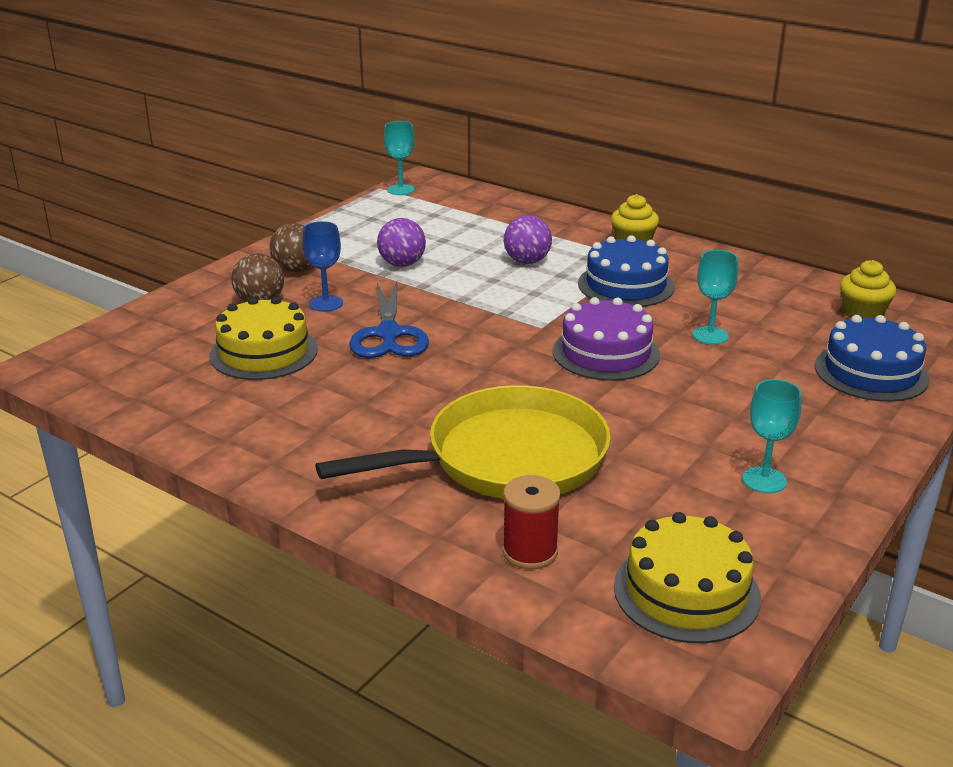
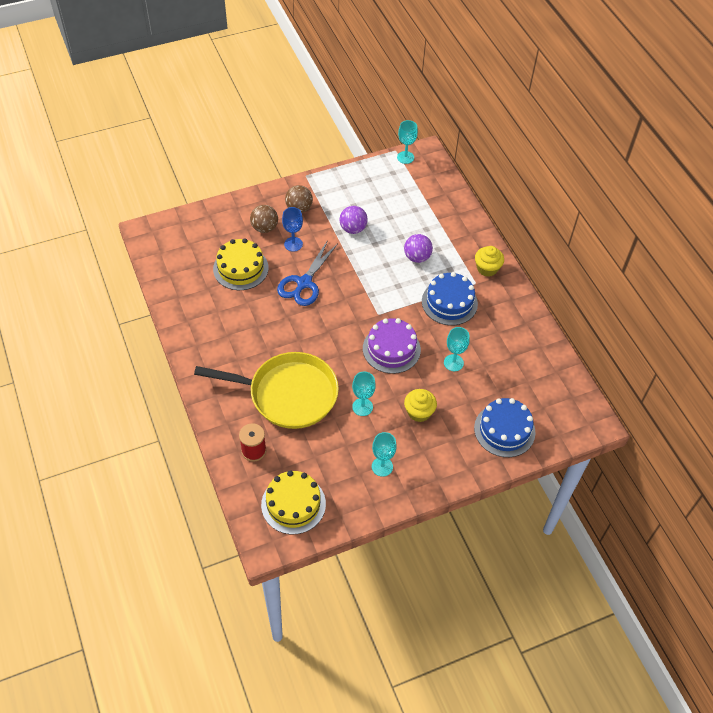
camera: 30 degrees right, 25 degrees up
yellow cupcake [840,260,896,318] -> yellow cupcake moved to [404,389,437,422]
none -> turquoise goblet [352,372,376,416]

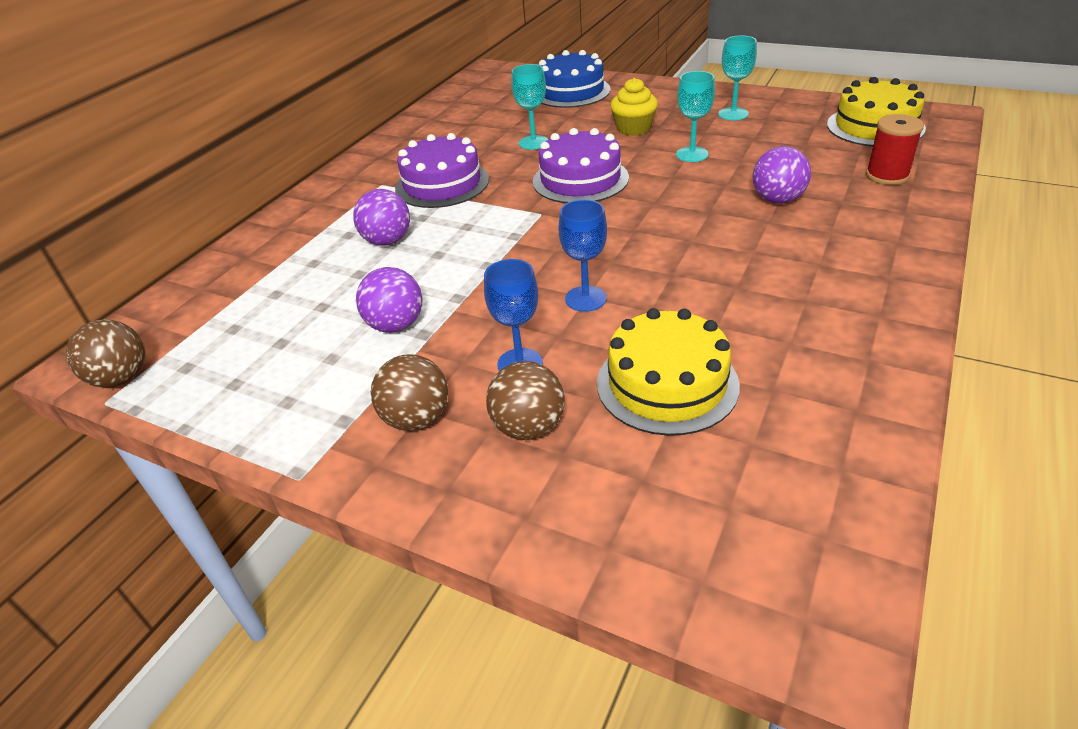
camera: 125 degrees left, 15 degrees down
yellow pan [194,352,339,429] -> purple ball [753,146,811,204]
blue scissors [277,240,337,306] -> blue goblet [558,199,607,312]
turquoise goblet [397,120,418,164] -> brown ball [66,320,145,388]
blue cake [422,272,478,325] -> purple cake [395,133,489,208]
yellow cupcake [475,246,504,277] -> none

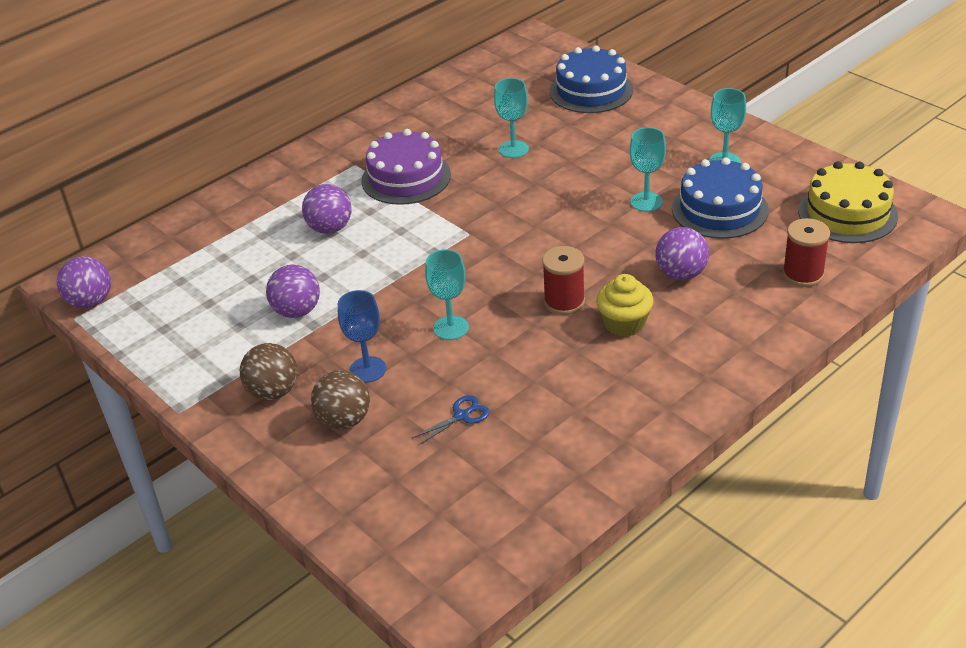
camera: 20 degrees right, 0 degrees up
brown ball [66,320,145,388] -> purple ball [57,256,111,308]
purple cake [533,128,629,203] -> none
blue goblet [558,199,607,312] -> turquoise goblet [425,249,469,340]
yellow cake [597,308,740,436] -> blue scissors [412,395,490,446]
yellow cupcake [610,78,658,136] -> yellow cupcake moved to [596,274,653,337]
none -> red spool [542,246,585,315]
none -> blue cake [672,157,769,239]

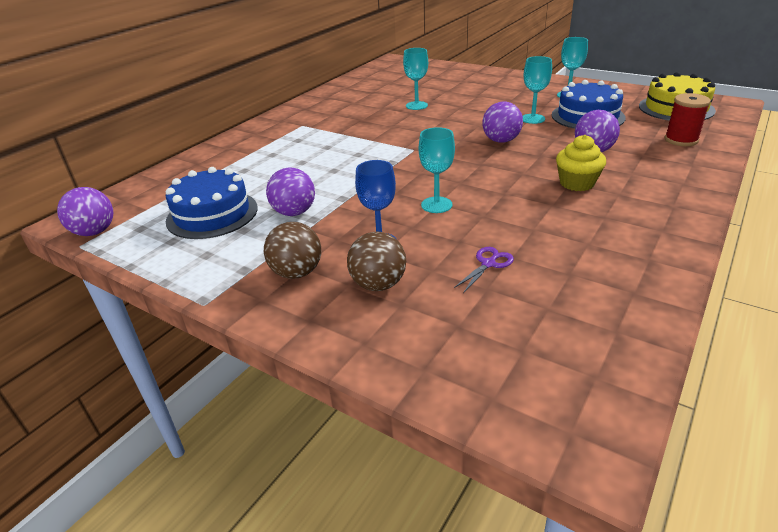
camera: 15 degrees left, 5 degrees down
purple ball [302,184,352,234] -> purple ball moved to [482,102,523,143]
purple cake [361,129,451,205] -> none
blue scissors [412,395,490,446] -> purple scissors [454,247,514,293]
red spool [542,246,585,315] -> none
blue cake [550,46,633,113] -> blue cake moved to [166,167,258,239]

